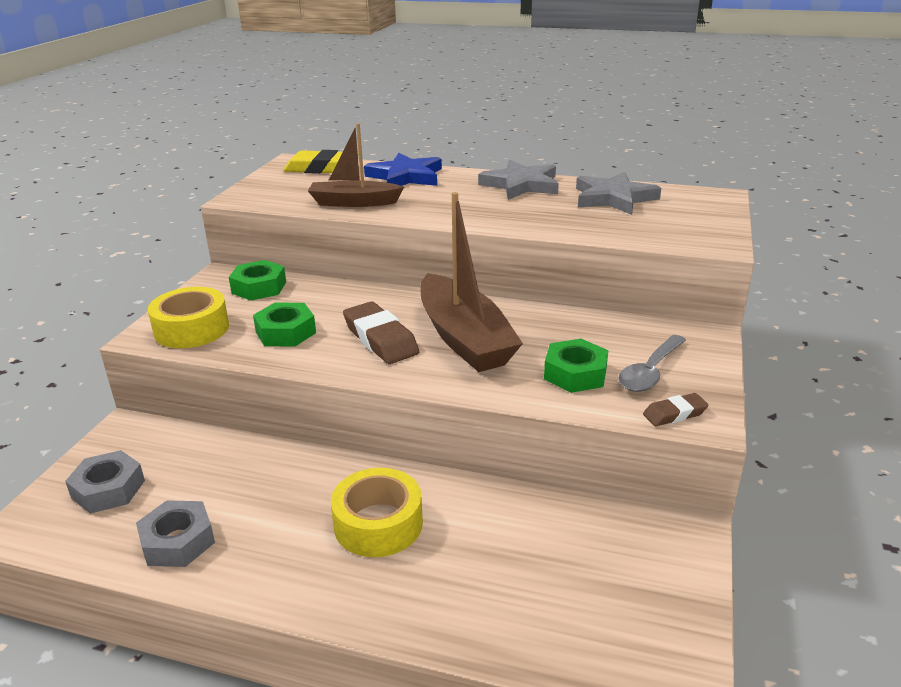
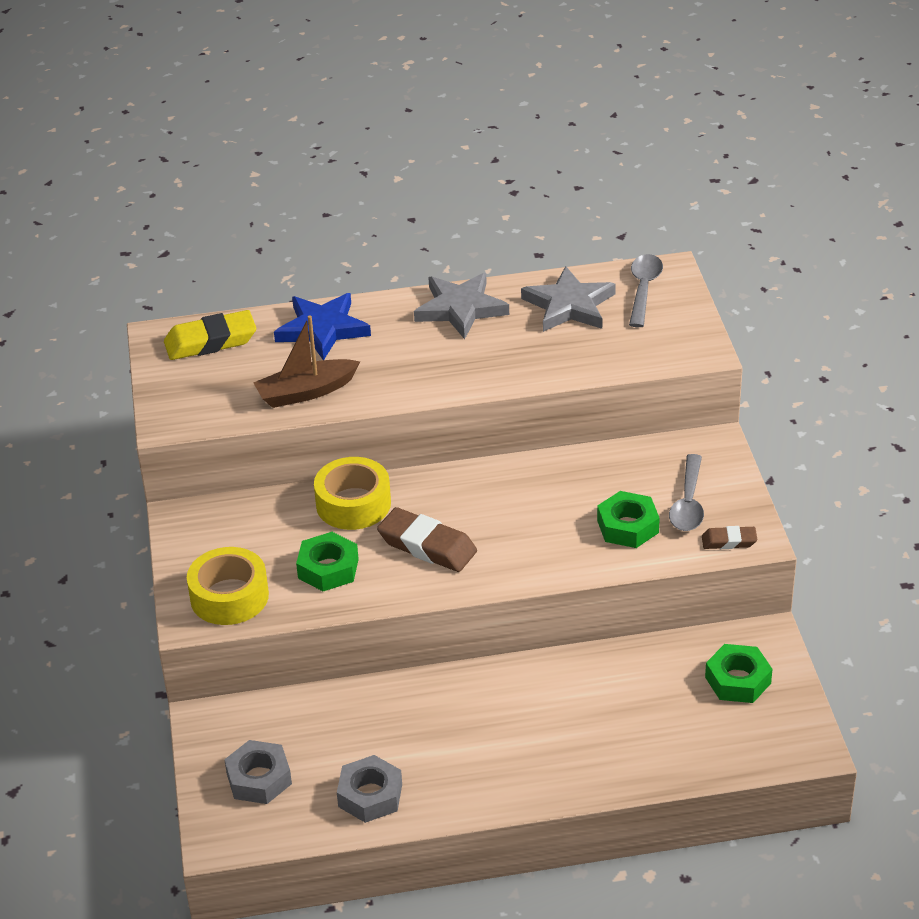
camera: 25 degrees left, 10 degrees up
green nut [229,260,286,301] -> green nut moved to [705,644,772,703]
yellow tape [331,468,423,557] -> yellow tape moved to [314,457,391,530]
brown boat [420,192,523,372] -> none
brown eraser [643,393,708,426] -> brown eraser turned 45 degrees clockwise [702,526,757,549]
none -> grey spoon [629,254,663,327]

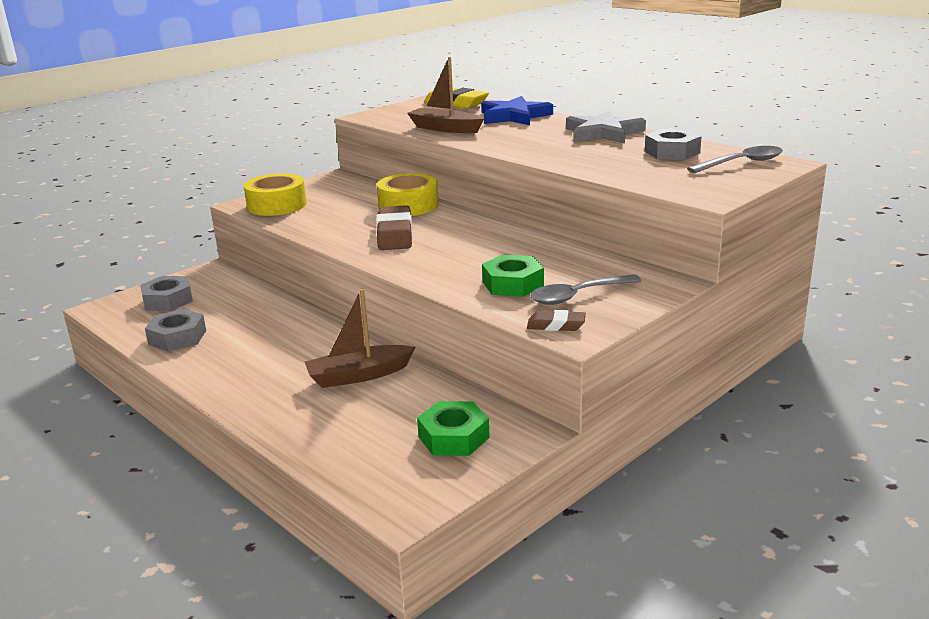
camera: 55 degrees right, 15 degrees down
green nut [296,532,359,591] -> none
grey star [521,266,616,332] -> grey nut [645,129,702,160]
brown eraser [702,526,757,549] -> brown eraser turned 45 degrees counterclockwise [527,310,586,331]
none -> brown boat [305,289,415,388]

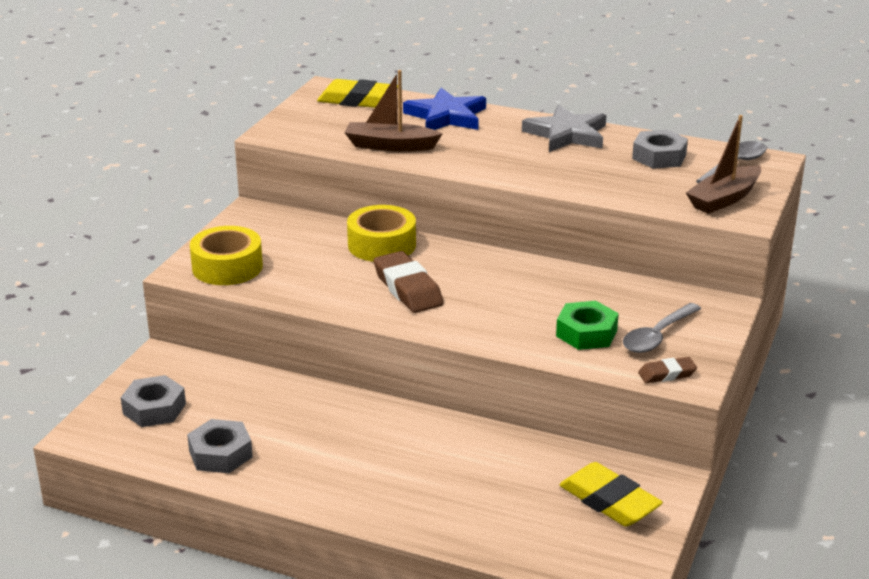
camera: 25 degrees left, 5 degrees up
brown boat [305,289,415,388] -> brown boat moved to [686,115,761,214]
green nut [417,401,490,456] -> yellow eraser [559,462,663,526]

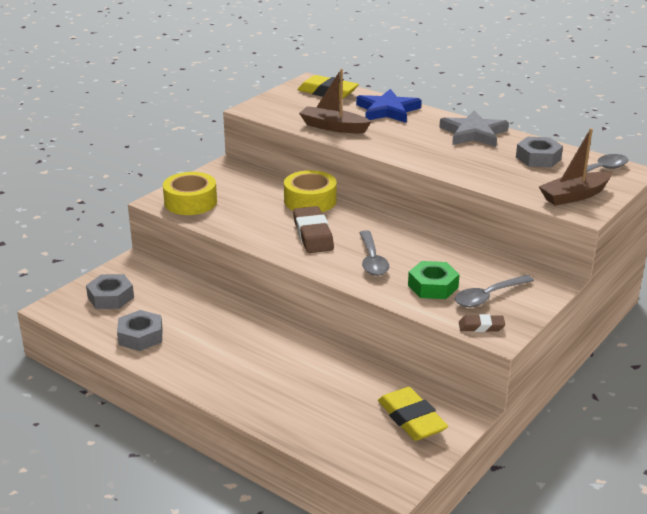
camera: 15 degrees right, 0 degrees up
none -> grey spoon [359,230,389,276]

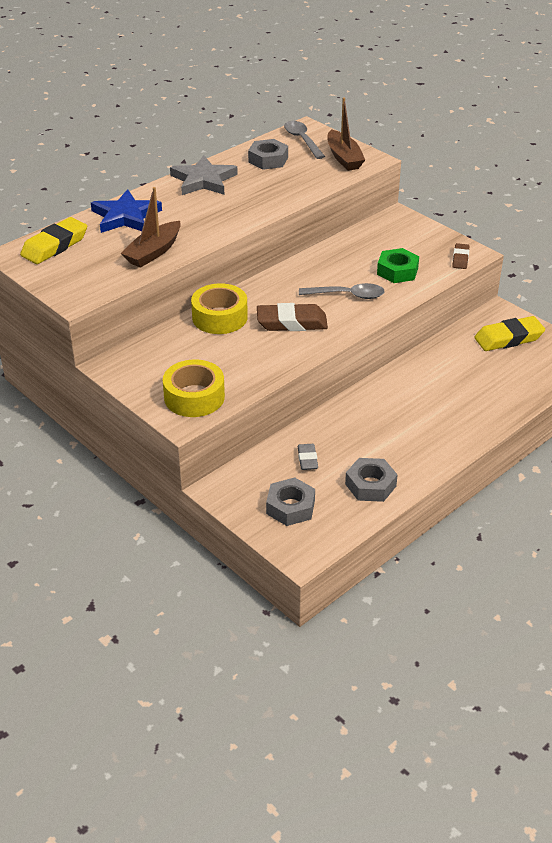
camera: 80 degrees left, 10 degrees up
grey spoon [455,275,534,307] -> none
none -> grey eraser [298,444,318,470]

